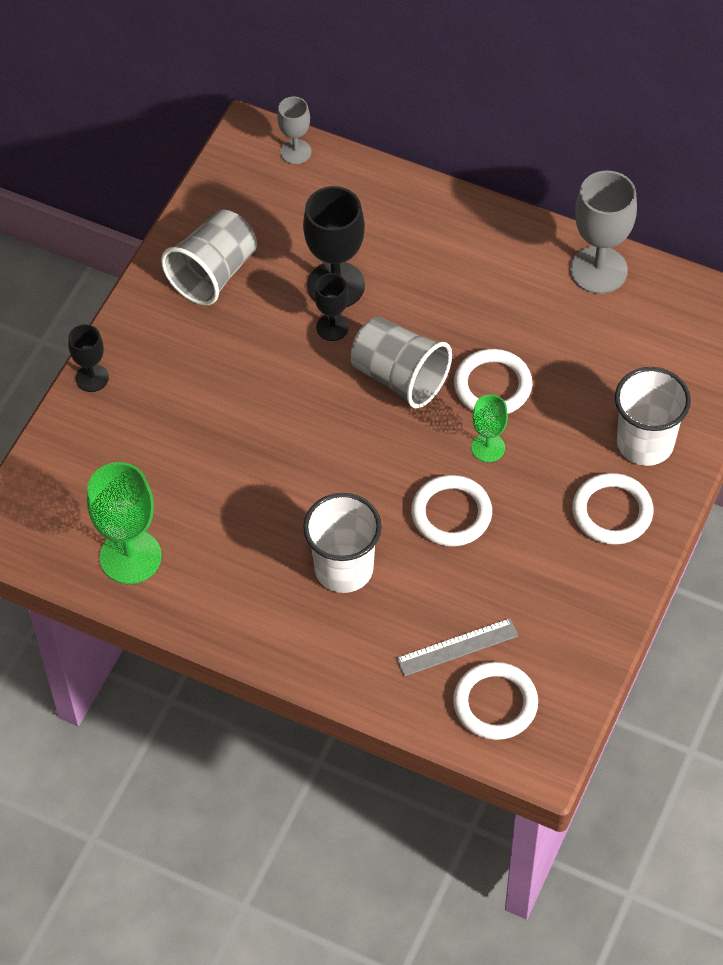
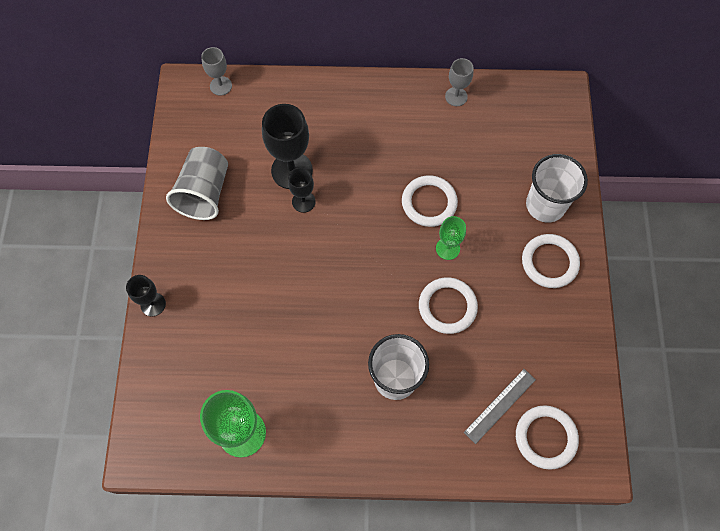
camera: 25 degrees left, 10 degrees up
grey cup [351,317,452,409] -> none
grey goblet [570,171,637,294] -> grey goblet [445,58,474,106], size x0.56

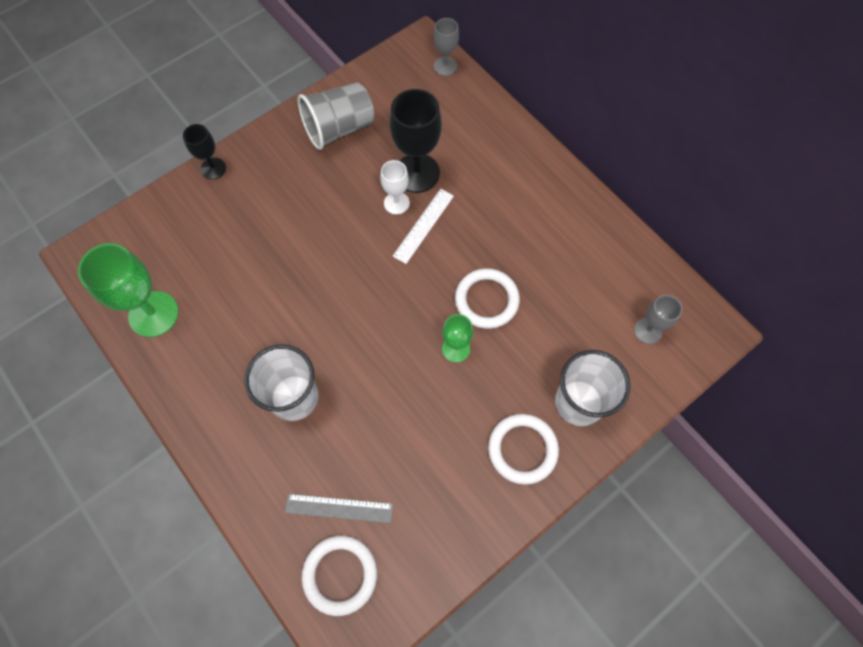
camera: 50 degrees right, 0 degrees up
black goblet [288,167,316,213] -> white goblet [380,160,410,215]
white ring [419,277,478,334] -> none
grey goblet [445,58,474,106] -> grey goblet moved to [634,295,682,344]
none -> white ruler [393,189,454,264]

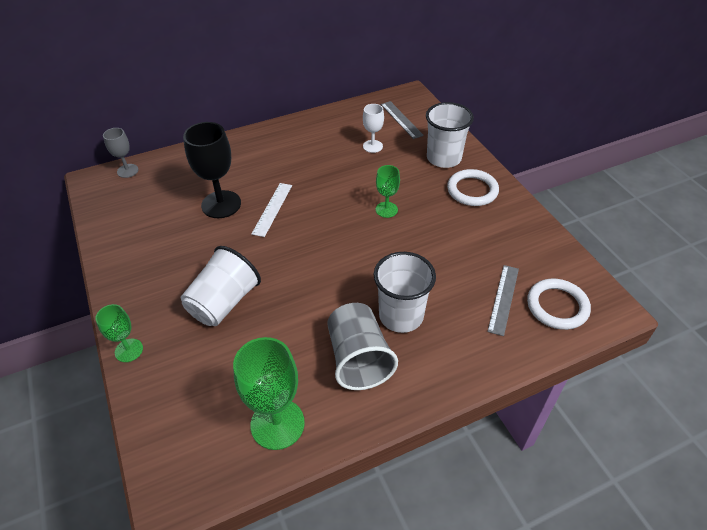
camera: 75 degrees left, 20 degrees down
black goblet [183,124,226,179] -> green goblet [95,304,143,362]
grey cup [298,82,374,150] -> grey cup moved to [327,303,398,390]
white goblet [380,160,410,215] -> white goblet moved to [363,104,384,153]
white ruler [393,189,454,264] -> white ruler turned 60 degrees clockwise [252,183,292,237]
white ring [455,268,520,329] -> none
grey goblet [634,295,682,344] -> grey ruler [381,101,424,139]
none -> white cup [181,246,261,326]

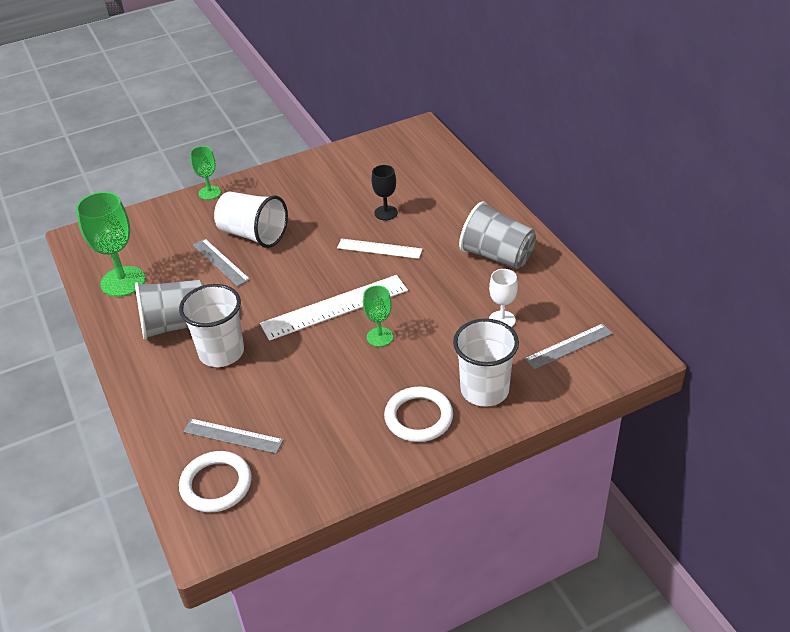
camera: 90 degrees right, 5 degrees down
grey goblet [103,128,138,178] -> none
black goblet [183,122,241,218] -> black goblet [371,165,398,220], size x0.56
none -> grey ruler [193,239,250,287]
none -> white ruler [260,275,408,341]
none -> grey cup [459,201,536,269]

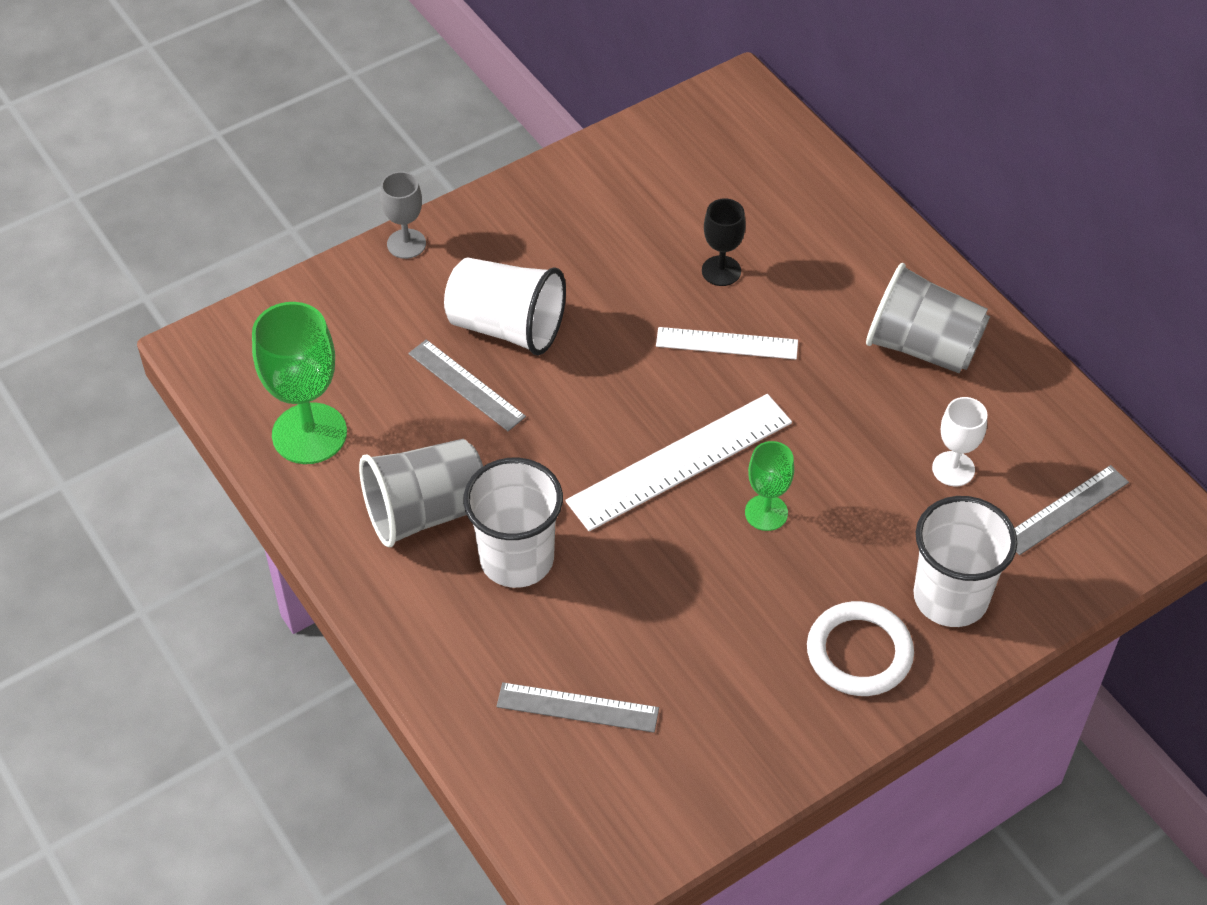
camera: 10 degrees left, 10 degrees up
white ring [179,451,252,512] -> none
green goblet [190,146,221,200] -> grey goblet [380,171,426,259]

